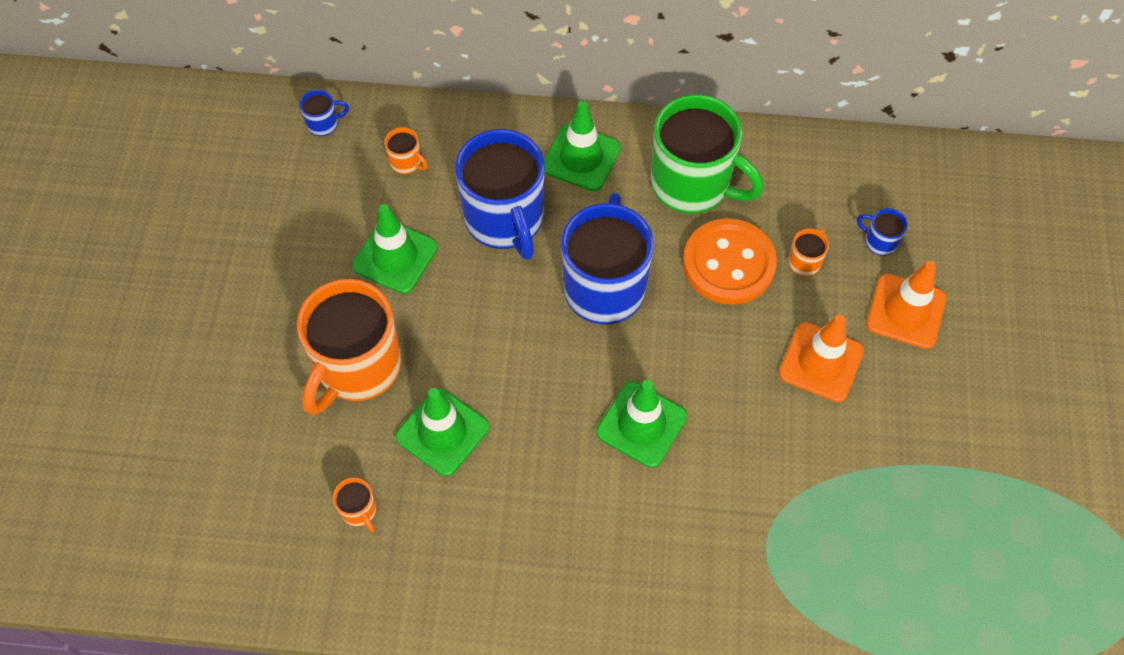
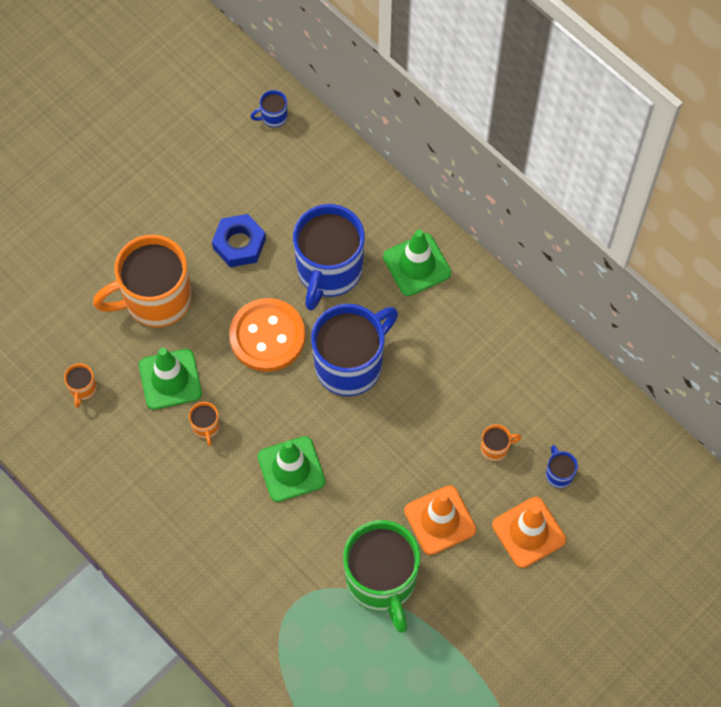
camera: 40 degrees right, 5 degrees up
blue mug [300,90,349,136] -> blue mug turned 135 degrees clockwise [251,90,287,127]
green traffic cone [352,204,438,294] -> blue nut [212,214,266,267]
orange mug [384,127,428,174] -> orange mug moved to [189,402,220,446]
green mug [651,95,764,214] -> green mug moved to [343,520,420,633]
orange button [683,218,777,305] -> orange button moved to [229,298,305,372]

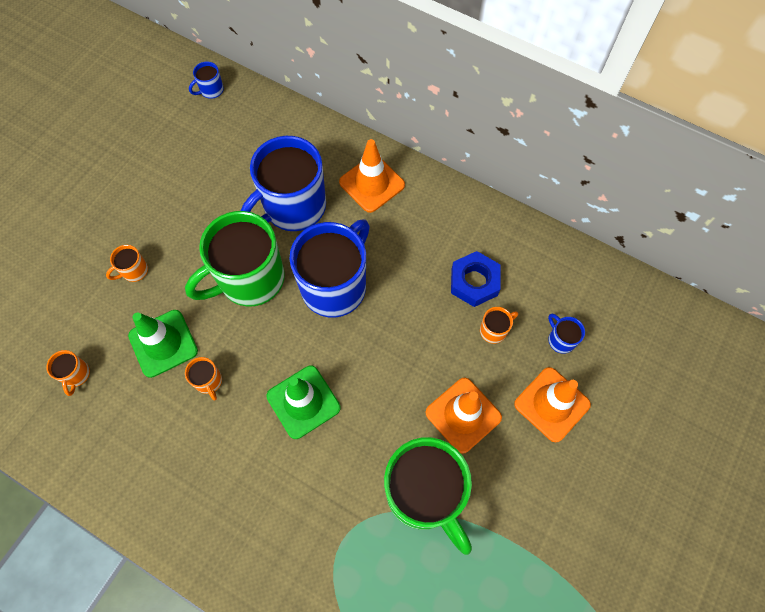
camera: 15 degrees left, 0 degrees up
orange mug [93,235,191,327] -> orange mug [106,245,148,282], size x0.41
blue nut [212,214,266,267] -> blue nut moved to [451,251,501,307]
orange button [229,298,305,372] -> green mug [185,211,285,306]
blue mug [293,204,365,311] -> blue mug turned 45 degrees clockwise [241,136,326,231]
green traffic cone [383,230,451,296] -> orange traffic cone [339,139,405,213]

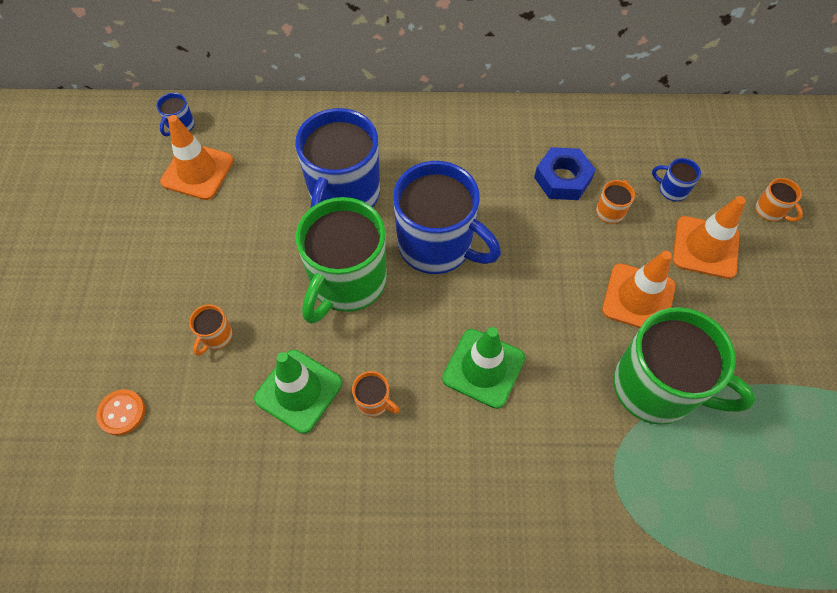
camera: 30 degrees left, 5 degrees down
orange mug [46,350,90,396] -> orange mug moved to [755,178,803,222]
blue mug [289,219,370,318] -> blue mug turned 120 degrees clockwise [393,161,501,274]
orange traffic cone [339,139,405,213] -> orange traffic cone moved to [160,115,234,200]
none -> orange button [96,389,145,436]

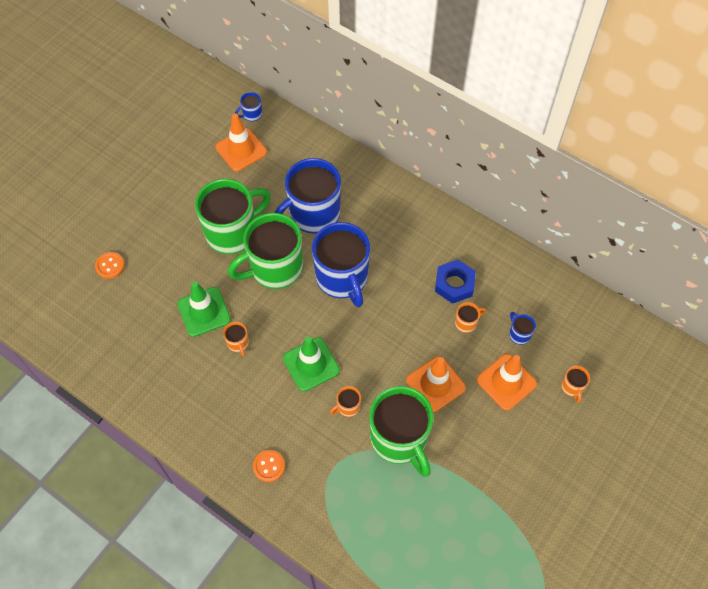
camera: 35 degrees right, 0 degrees up
orange mug [189,304,233,356] -> orange mug moved to [330,386,361,417]
none -> green mug [195,179,271,254]
none -> orange button [253,450,285,482]

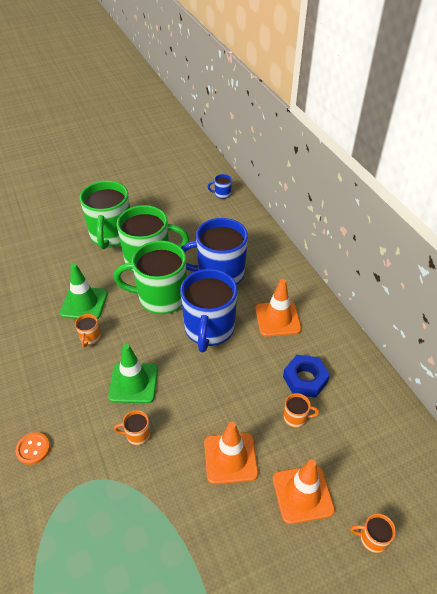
camera: 30 degrees right, 15 degrees down
orange button [95,252,125,279] -> none
orange traffic cone [216,114,267,172] -> orange traffic cone moved to [255,279,302,337]
green mug [369,386,433,477] -> green mug moved to [80,181,130,249]
blue mug [509,312,536,345] -> none
orange mug [561,366,590,403] -> orange mug turned 75 degrees clockwise [350,513,396,553]

